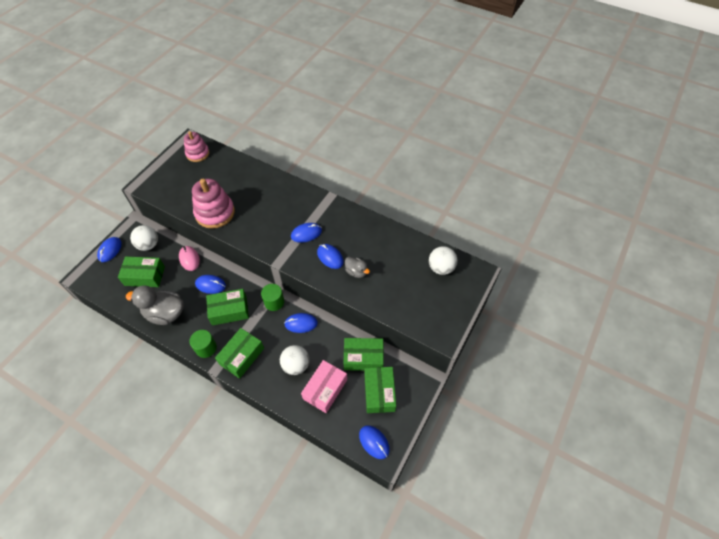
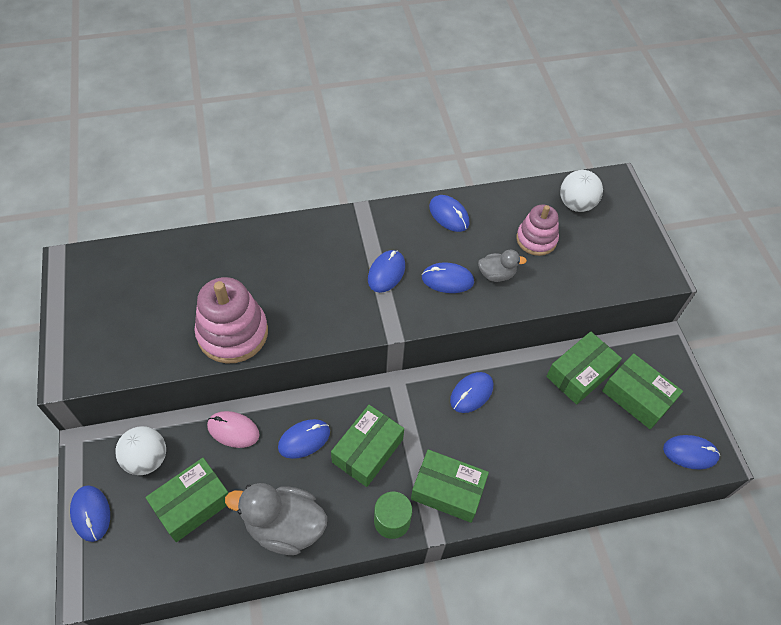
camera: 45 degrees left, 0 degrees up
grey duck [126,286,184,325] -> grey duck turned 45 degrees clockwise [225,483,327,555]
pink stacking toy [184,131,209,162] -> pink stacking toy moved to [516,205,559,256]
green box [215,328,264,379] -> green box turned 60 degrees counterclockwise [411,449,489,523]
green cylinder [261,284,284,311] -> none
white ball [280,345,309,375] -> none
pink box [301,360,347,413] -> none
none -> blue mouse [429,195,469,232]

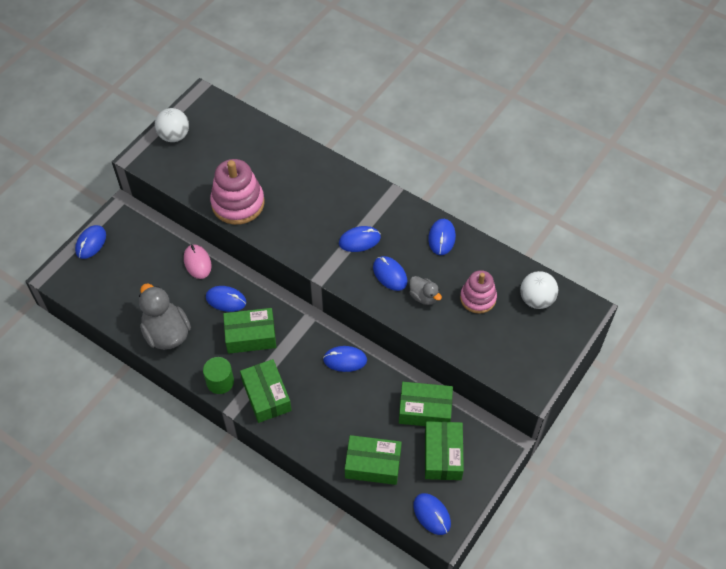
camera: 50 degrees right, 0 degrees up
white ball [116,426,166,475] -> white ball moved to [155,108,189,142]
green box [145,458,228,542] -> green box moved to [345,435,402,485]

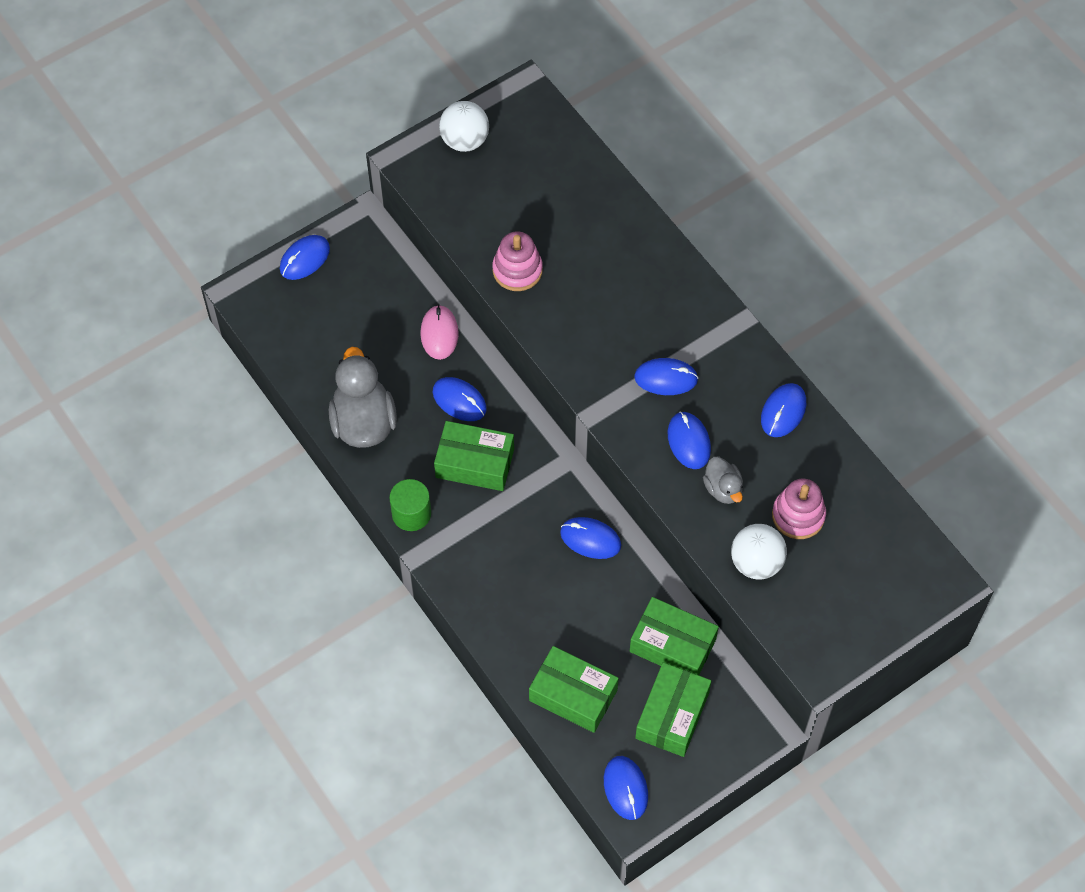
camera: 20 degrees right, 5 degrees up
pink stacking toy [210,159,264,225] -> pink stacking toy [492,231,543,291], size x0.64
green box [240,359,292,423] -> none
white ball [520,271,558,309] -> white ball moved to [731,524,787,579]

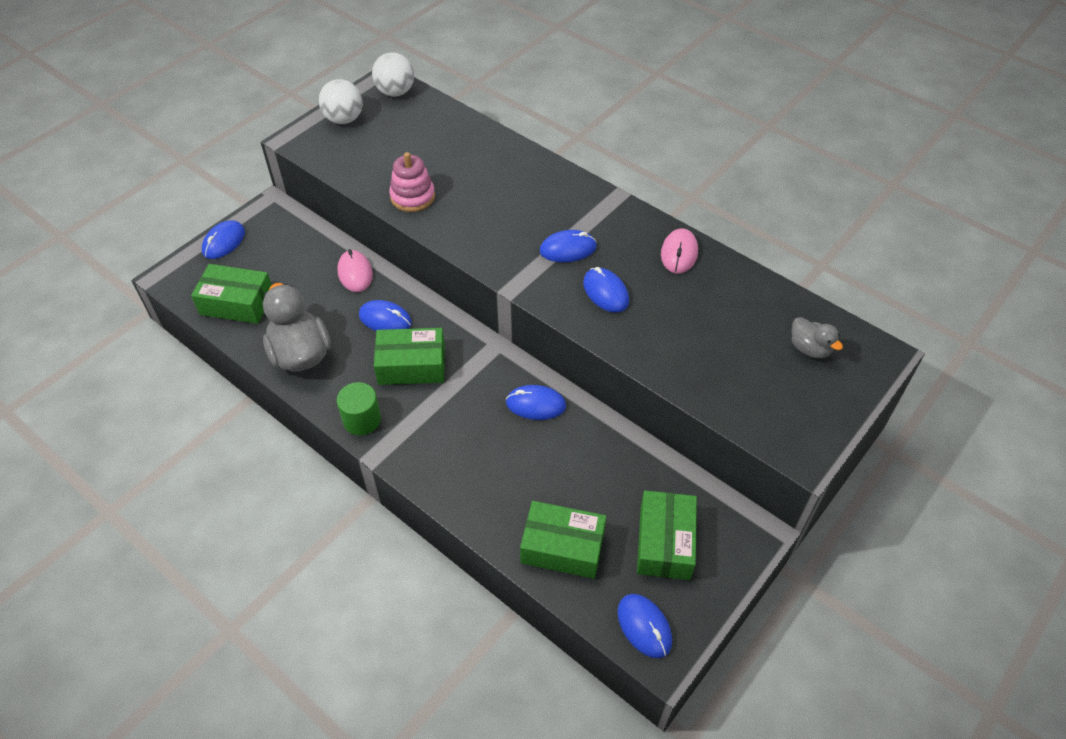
camera: 15 degrees left, 10 degrees down
green box [630,597,719,675] -> green box moved to [191,264,272,324]
grey duck [703,457,743,504] -> grey duck moved to [792,317,843,358]
white ball [731,524,787,579] -> white ball moved to [372,52,414,97]
blue mouse [761,383,806,437] -> pink mouse [661,229,698,274]
pink stacking toy [772,479,826,539] -> none

